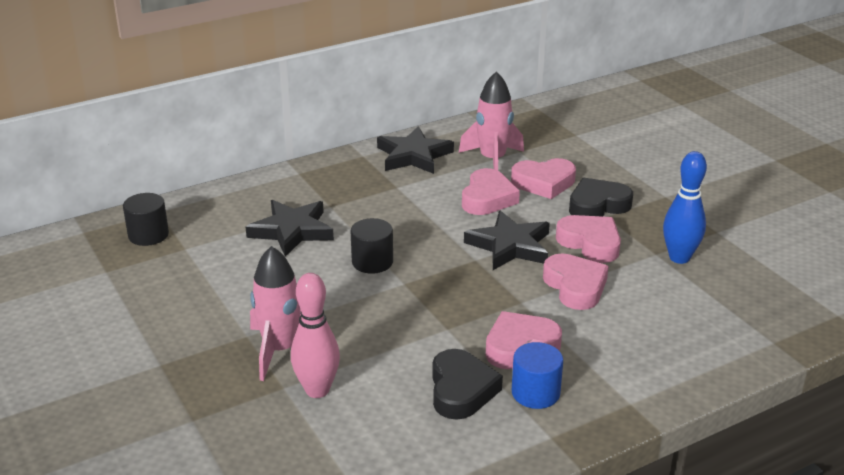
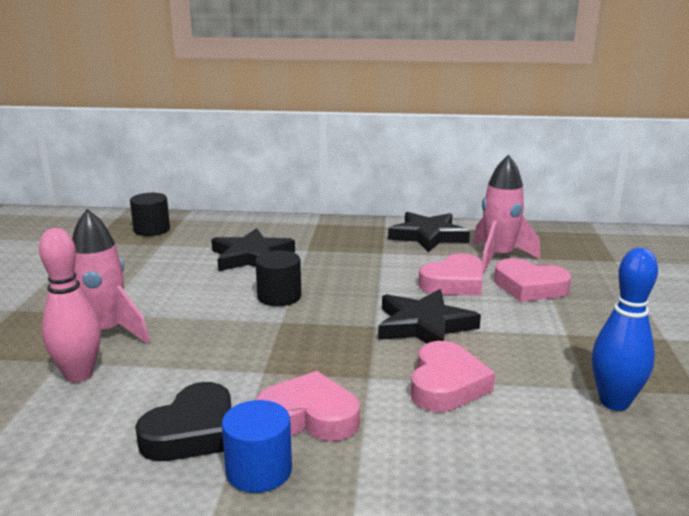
camera: 35 degrees right, 10 degrees down
pink heart [556,215,621,263] -> none
black heart [569,178,633,217] -> none

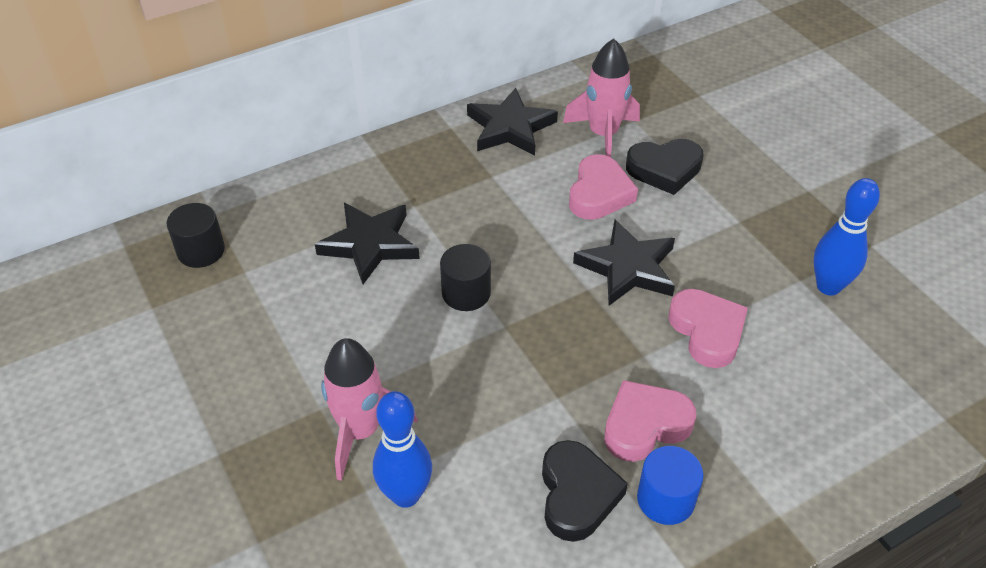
camera: 35 degrees left, 25 degrees up
pink bowling pin [39,228,101,382] -> blue bowling pin [373,391,432,508]
pink heart [494,258,571,302] -> black heart [626,139,704,195]

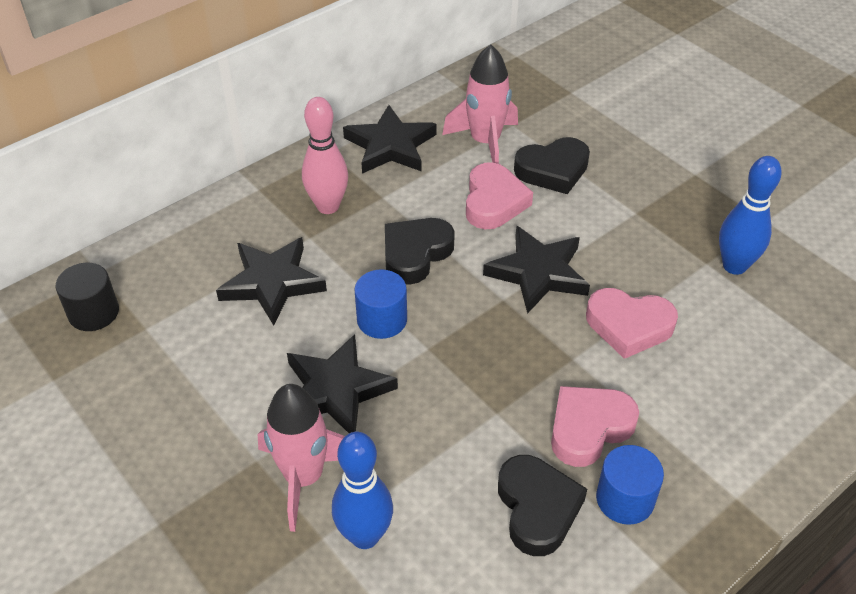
camera: 10 degrees left, 0 degrees up
black cylinder [440,244,491,311] -> blue cylinder [354,269,407,339]
pink heart [668,289,748,368] -> pink heart turned 135 degrees clockwise [586,288,678,359]
none -> black star [287,334,398,433]
none -> pink bowling pin [302,97,348,214]
none -> black heart [385,218,455,285]

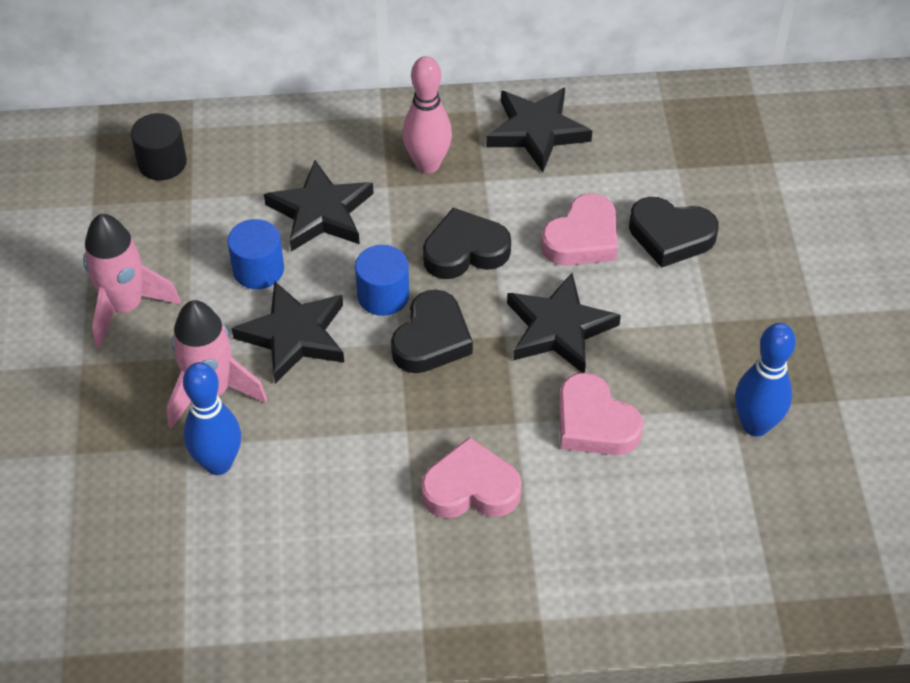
camera: 35 degrees right, 5 degrees up
pink rocket [442,44,518,164] -> pink rocket moved to [83,214,181,349]
black heart [498,455,587,556] -> black heart moved to [391,290,473,373]
blue cylinder [596,445,664,525] -> blue cylinder moved to [227,219,284,289]

